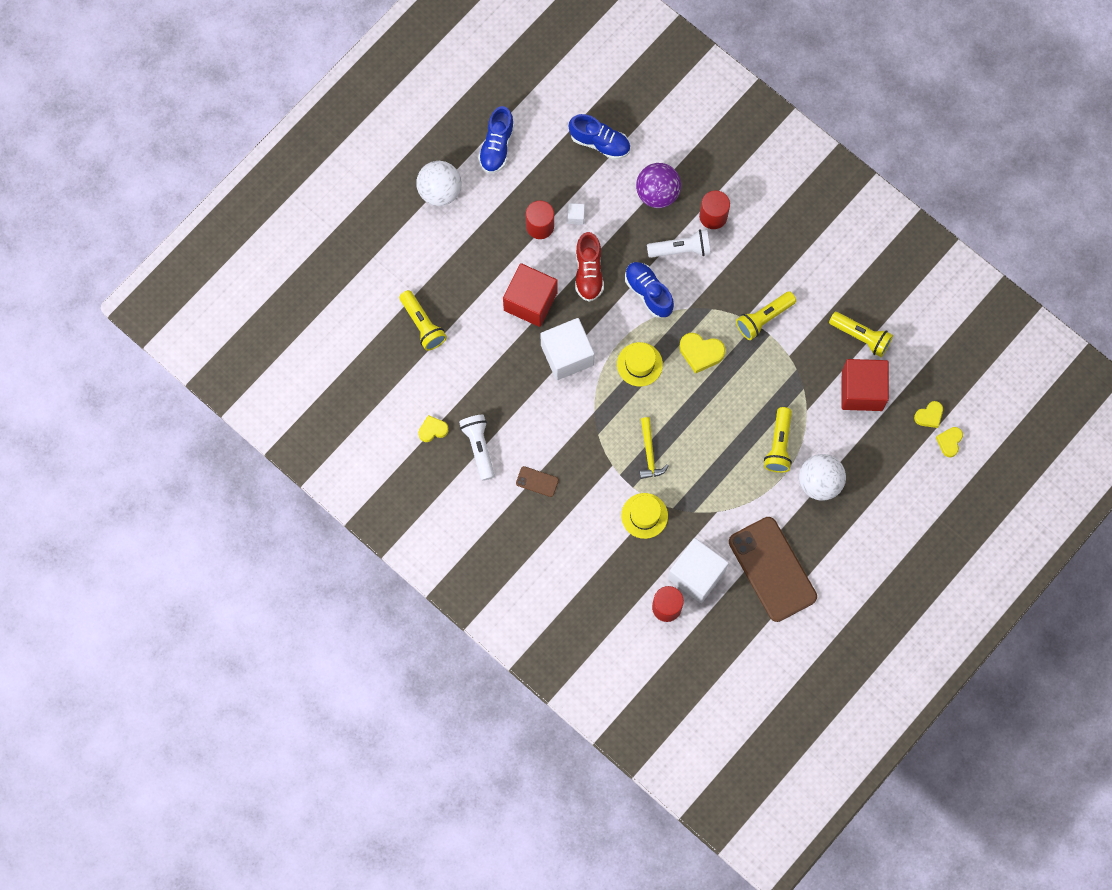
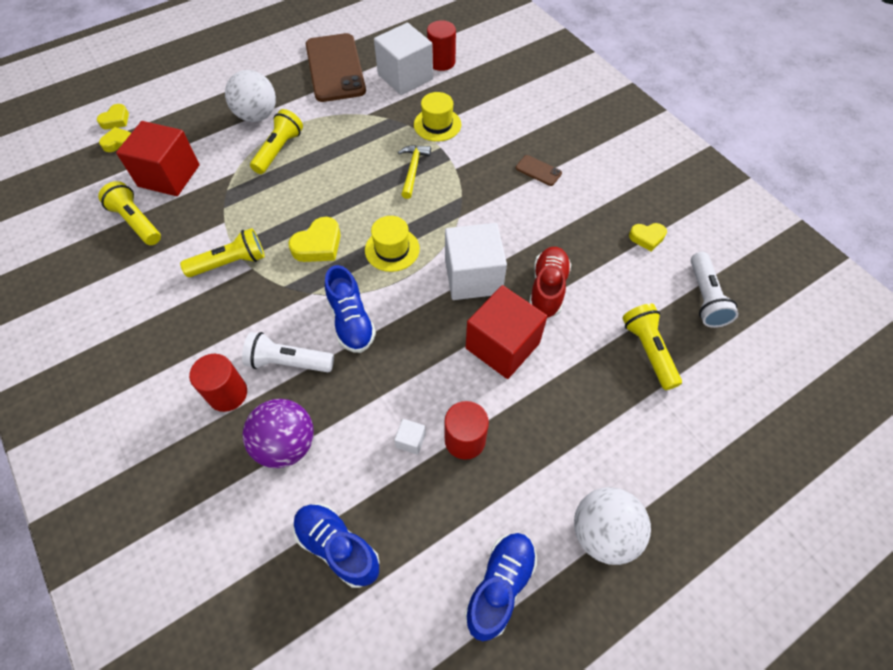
camera: 165 degrees left, 15 degrees down
white flashlight [459,415,495,481] -> white flashlight moved to [691,252,739,328]
red shoe [575,232,604,302] -> red shoe moved to [529,247,571,318]
yellow heart [679,333,725,374] -> yellow heart turned 105 degrees clockwise [288,217,341,262]

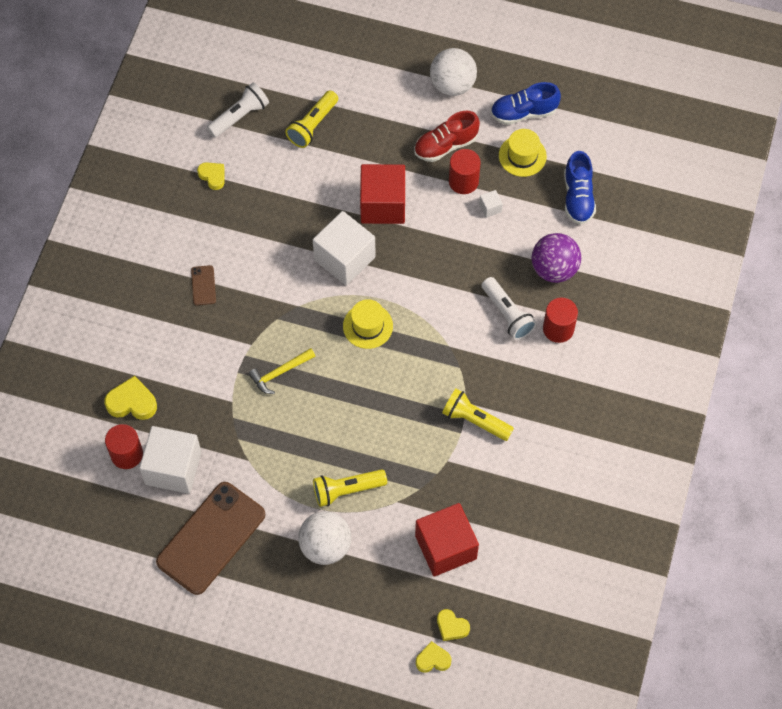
camera: 130 degrees left, 5 degrees up
yellow flashlight [98,181,161,245] -> none
yellow heart [288,217,341,262] -> yellow heart moved to [104,376,157,420]
blue shoe [325,265,376,353] -> none
yellow hat [414,92,461,142] -> yellow hat moved to [499,129,547,177]
red shoe [529,247,571,318] -> red shoe moved to [414,111,480,162]

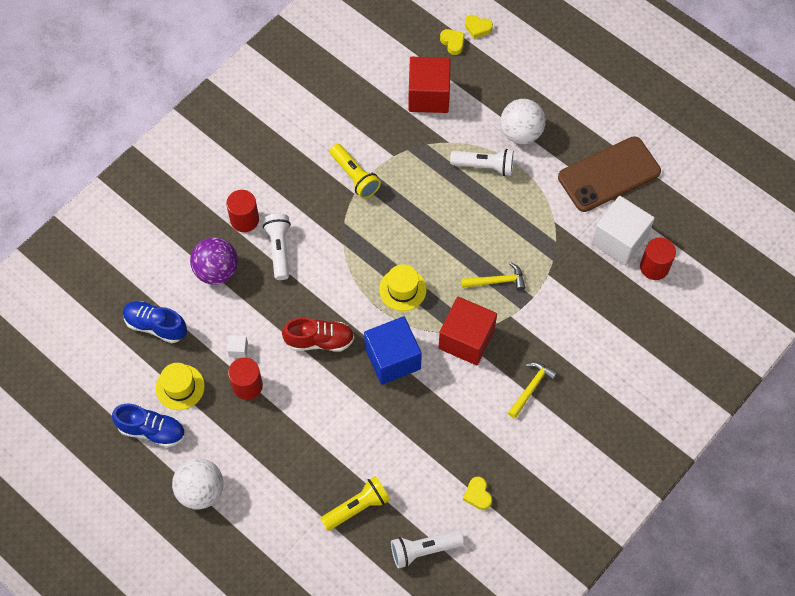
camera: 155 degrees left, 0 degrees up
yellow heart [104,376,157,420] -> none
brown phone [191,265,216,305] -> yellow hammer [508,362,558,418]
white cube [313,211,376,285] -> blue cube [364,316,422,385]
yellow flashlight [313,469,387,507] -> white flashlight [450,149,514,176]
red cube [360,164,405,224] -> red cube moved to [438,297,497,365]
red shoe [414,111,480,162] -> red shoe moved to [282,317,354,352]
blue shoe [564,151,596,225] -> blue shoe turned 90 degrees counterclockwise [123,301,187,343]

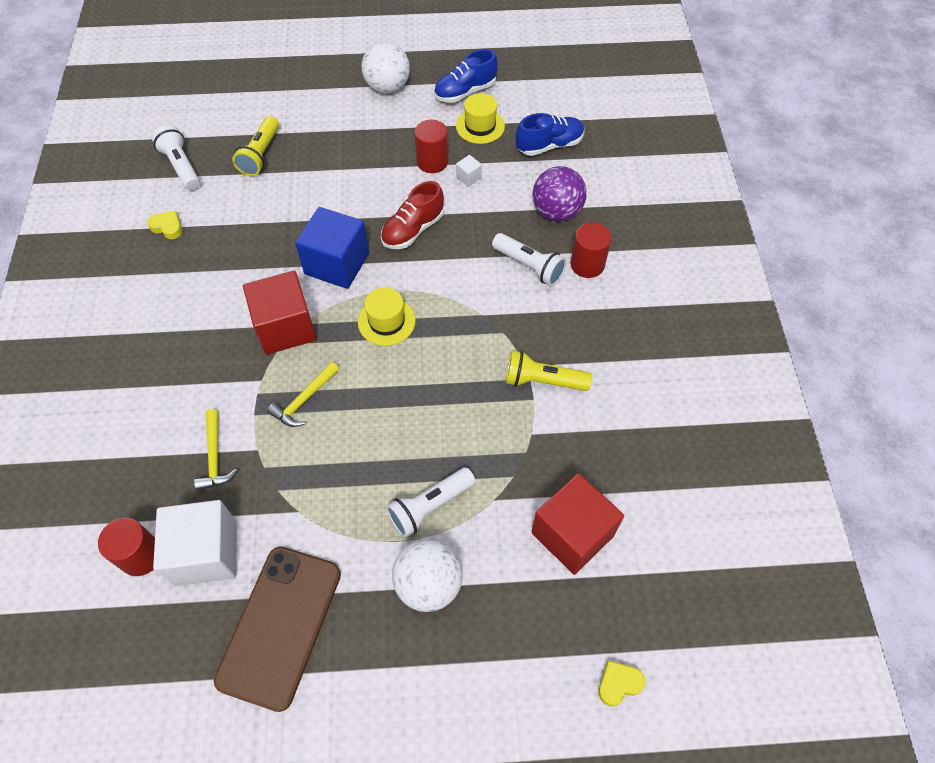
camera: 135 degrees right, 5 degrees down
white flashlight [391,530,464,569] -> white flashlight turned 60 degrees counterclockwise [152,125,200,191]
yellow heart [440,29,465,55] -> none
yellow hammer [508,362,558,418] -> yellow hammer moved to [194,409,238,491]

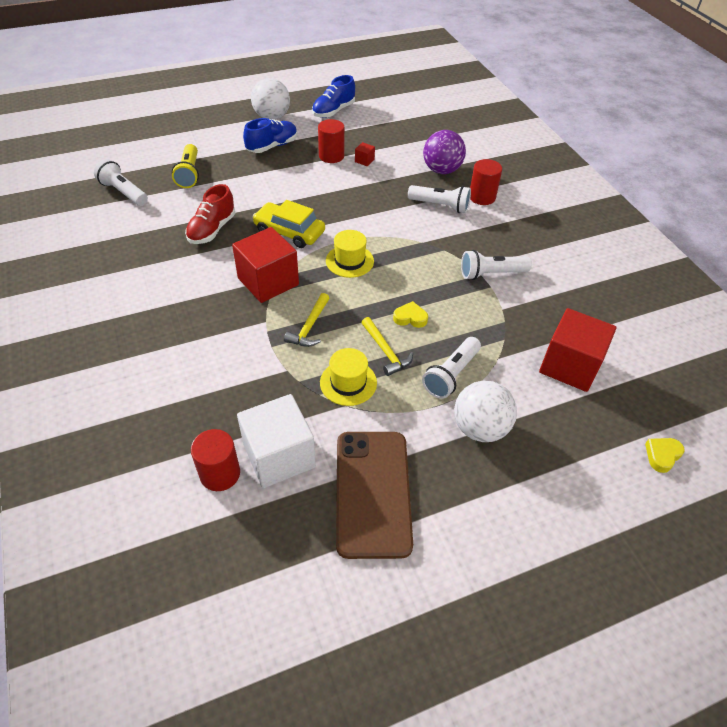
camera: 20 degrees left, 10 degrees down
yellow heart [147,210,182,239] -> yellow heart moved to [393,301,428,328]
yellow hammer [194,409,238,491] -> yellow hammer moved to [361,317,413,376]
blue cube [295,207,369,289] -> yellow car [252,200,325,248]
red shoe [381,181,444,249] -> red shoe moved to [185,184,236,244]
yellow hat [456,93,505,144] -> yellow hat moved to [320,348,377,406]
white cube [456,155,482,187] -> red cube [355,142,375,166]
yellow flashlight [506,350,592,391] -> white flashlight [461,250,532,280]
blue shoe [515,113,584,156] -> blue shoe moved to [243,118,297,153]

